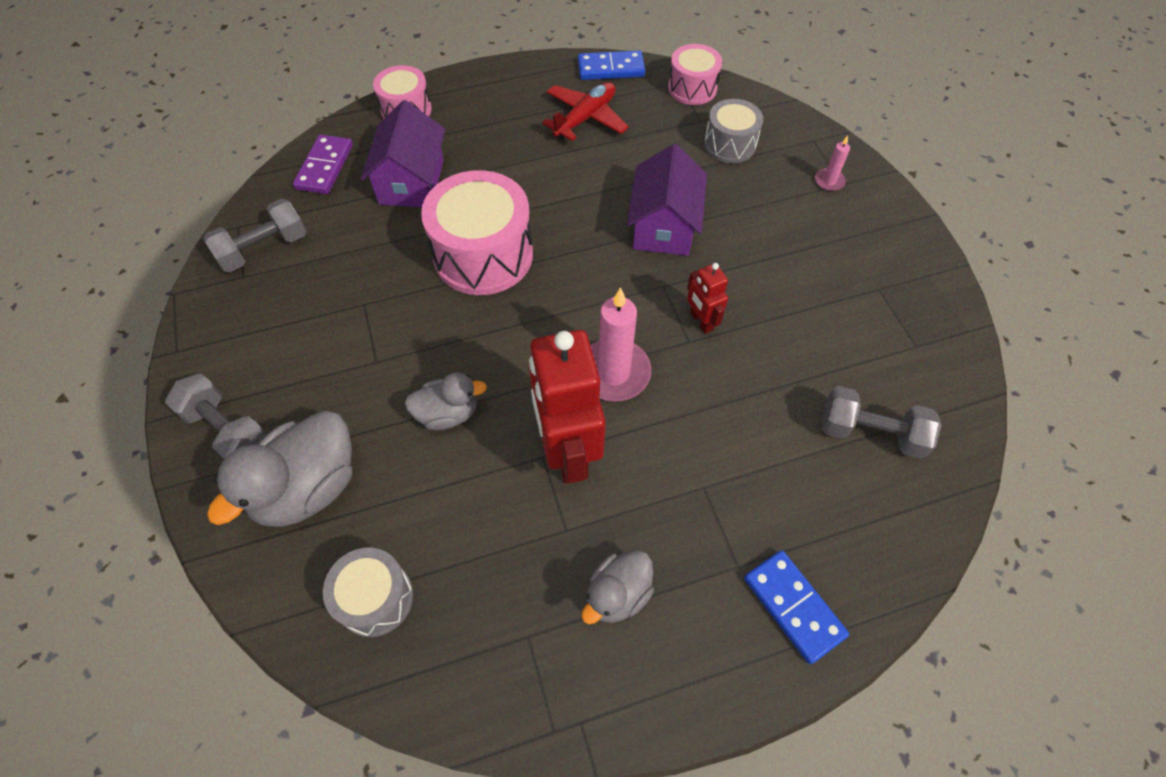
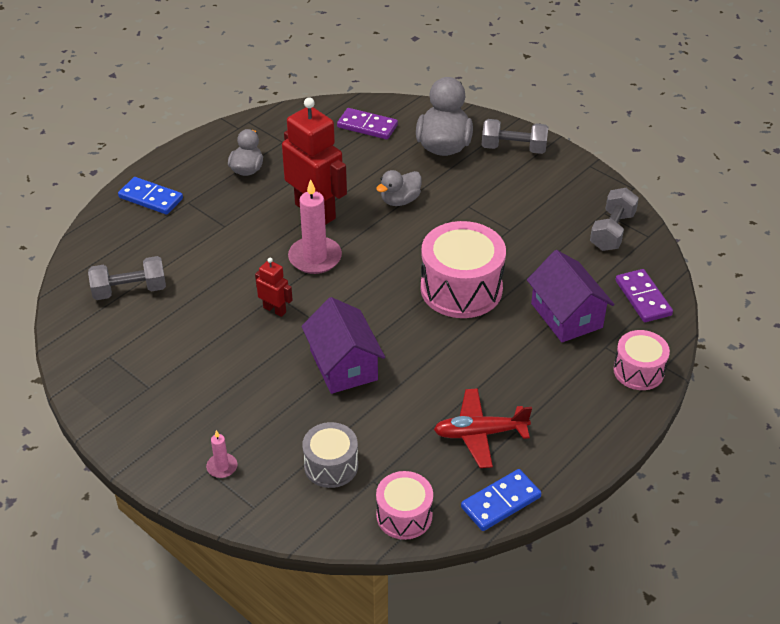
camera: 150 degrees right, 15 degrees down
grey drum [323,548,413,637] -> purple domino [337,108,398,140]
red plane [542,82,629,141] -> red plane turned 75 degrees clockwise [434,388,532,468]

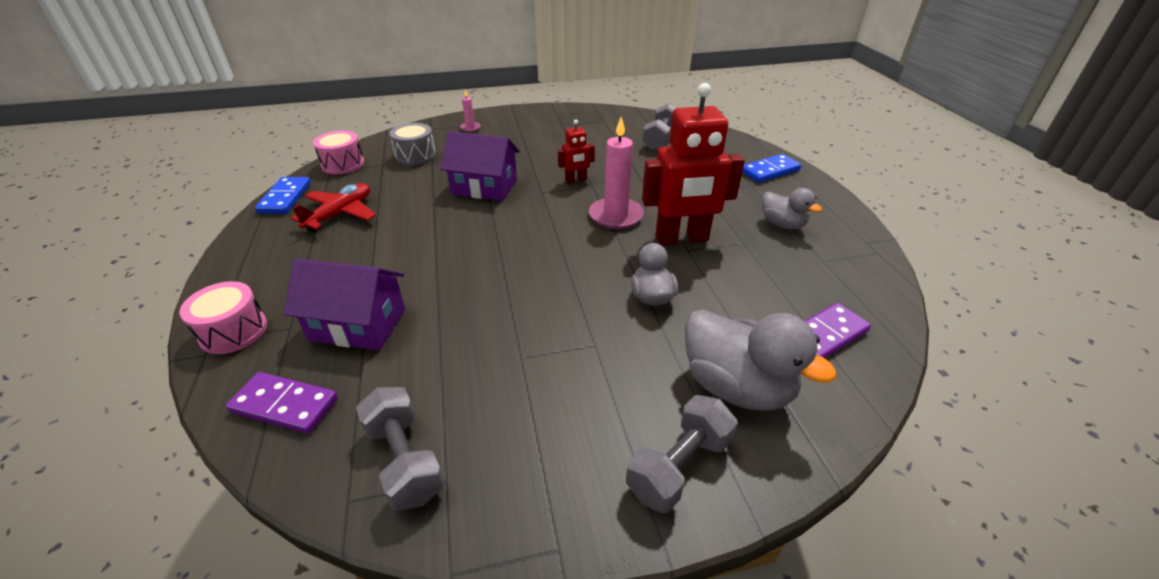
camera: 125 degrees right, 5 degrees down
pink drum [421,221,506,318] -> none

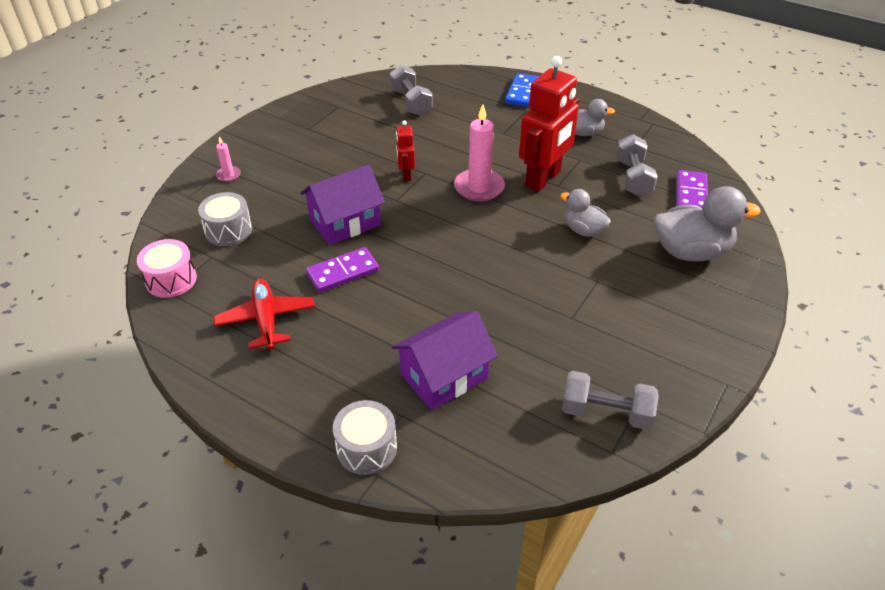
camera: 45 degrees left, 5 degrees up
pink drum [180,281,267,354] -> grey drum [333,400,397,475]
purple domino [226,372,338,434] -> purple domino moved to [306,247,379,293]
blue domino [255,177,311,214] -> none
red robot [558,120,595,184] -> red robot turned 150 degrees clockwise [396,120,415,181]
grey dumbbell [626,395,738,513] -> grey dumbbell moved to [616,134,658,196]

